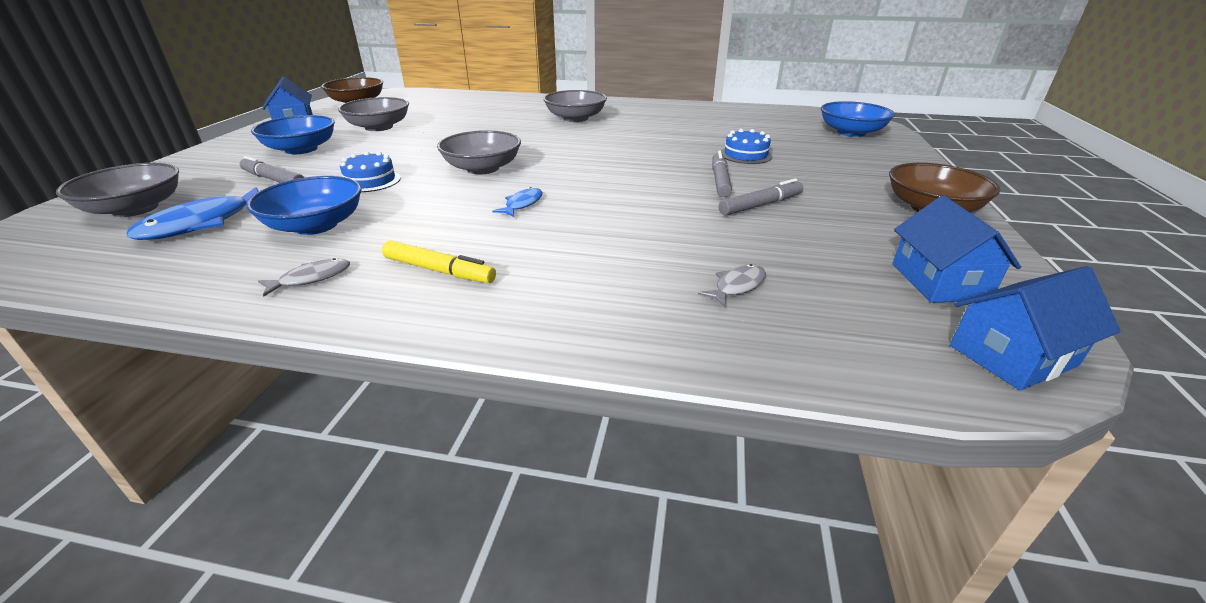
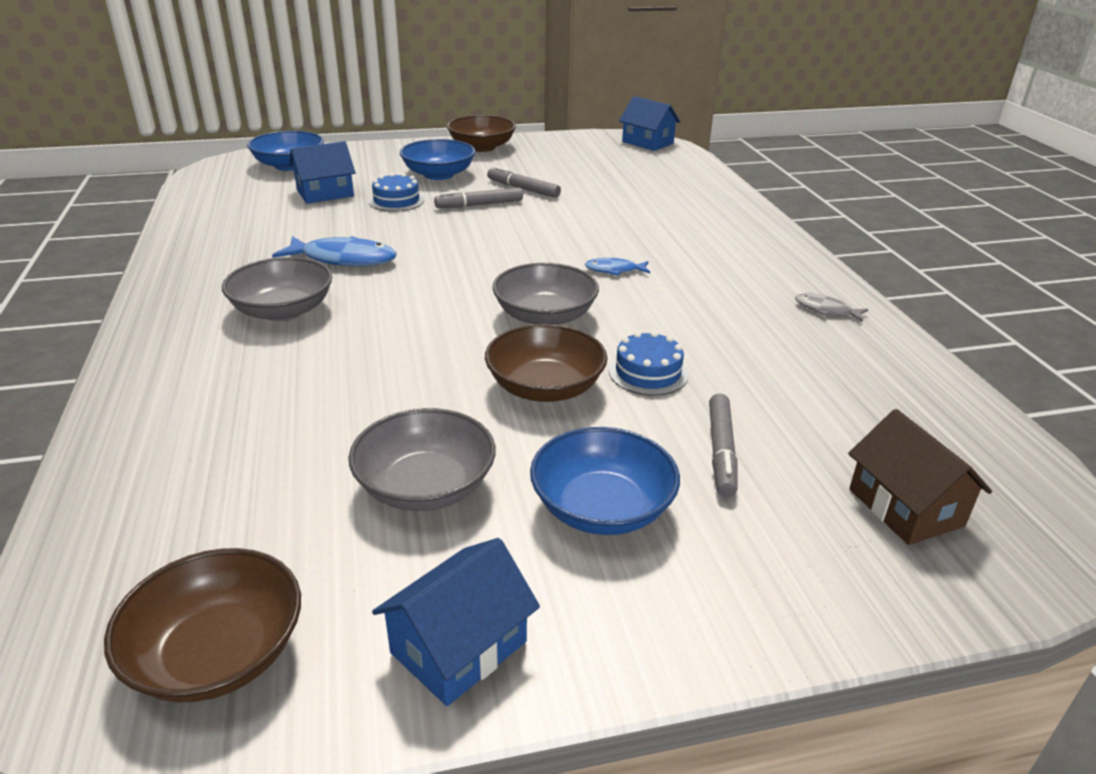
camera: 115 degrees left, 0 degrees up
grey bowl [56,163,179,217] -> brown house [848,409,992,545]
blue fish [127,187,259,240] -> blue fish moved to [272,236,396,267]
blue bowl [247,176,362,235] -> blue bowl moved to [400,139,476,180]
yellow marker [382,240,496,283] -> none
grey fish [698,264,766,307] -> none
blue house [892,196,1021,303] -> blue house moved to [289,141,356,204]
none -> brown bowl [485,324,607,402]

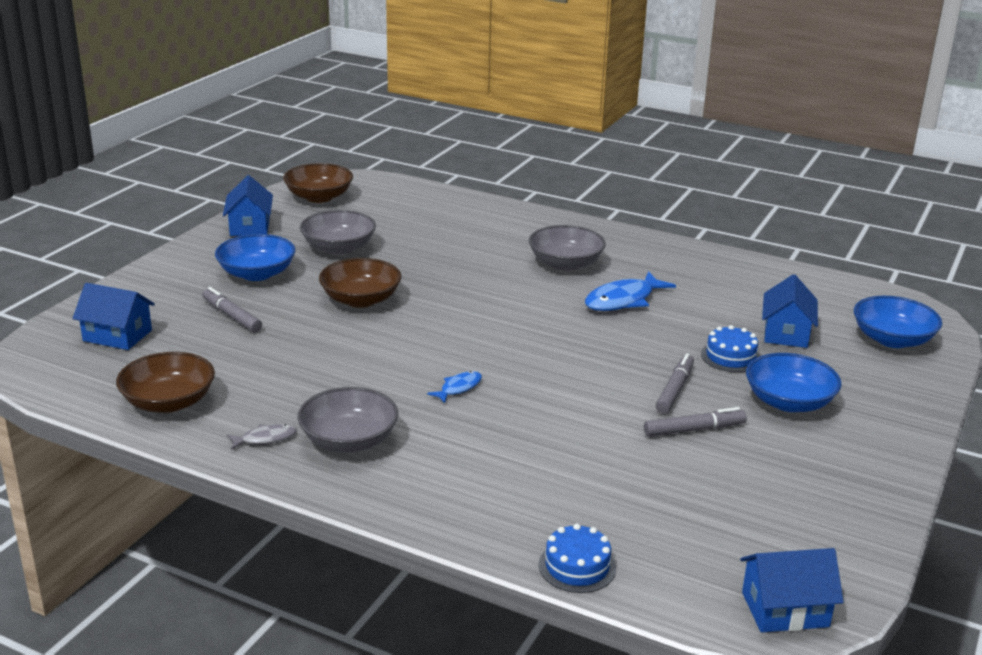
camera: 130 degrees right, 5 degrees down
brown bowl [447,115,516,152] -> brown bowl moved to [116,352,215,413]
grey bowl [492,263,599,325] -> grey bowl moved to [297,387,398,452]
blue cake [609,331,688,395] -> blue cake moved to [538,524,616,593]
brown house [848,409,992,545] -> blue house [73,283,155,350]

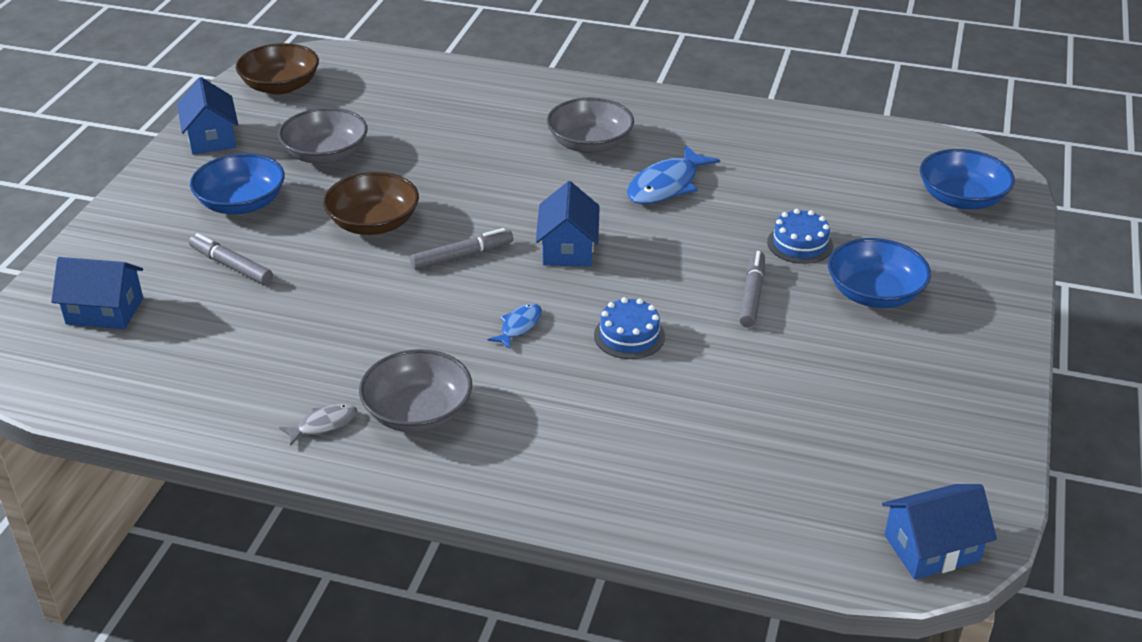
camera: 10 degrees left, 10 degrees up
brown bowl [116,352,215,413] -> none
blue cake [538,524,616,593] -> blue cake moved to [594,297,665,359]
grey marker [644,407,747,436] -> grey marker moved to [410,228,513,270]
blue house [762,274,818,348] -> blue house moved to [536,181,600,266]

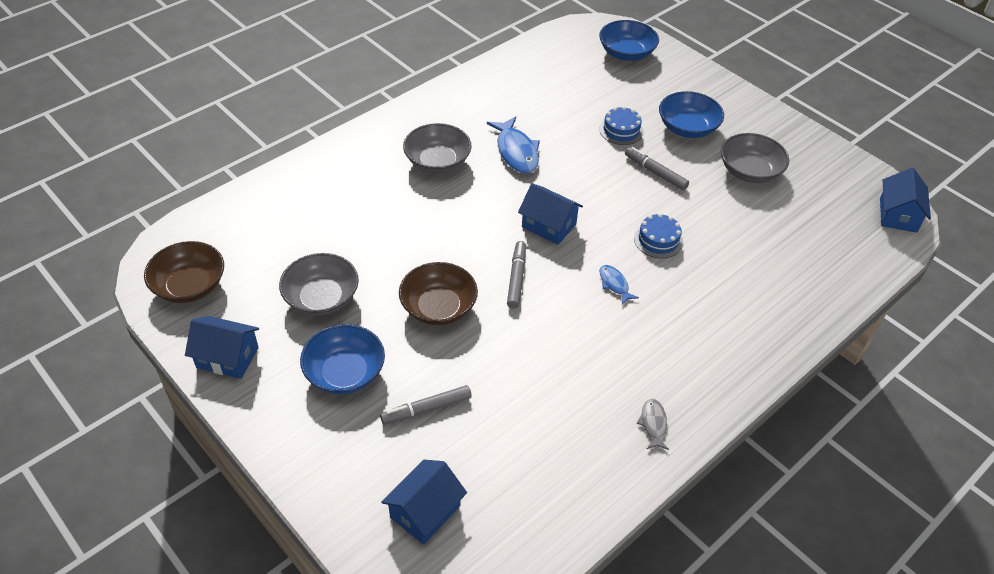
camera: 60 degrees left, 10 degrees up
grey bowl [359,349,472,433] -> grey bowl moved to [721,133,789,183]

